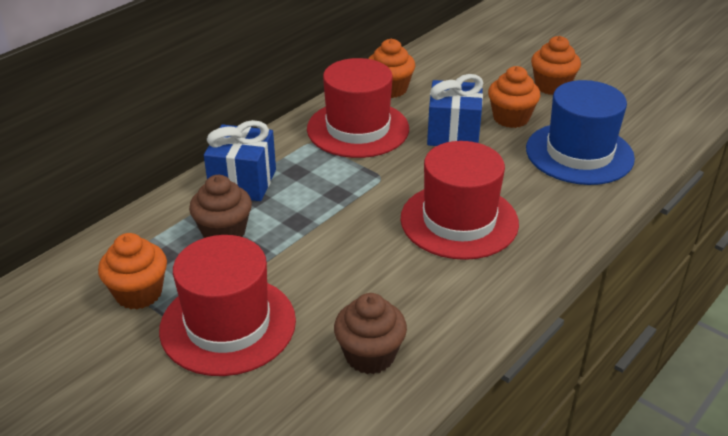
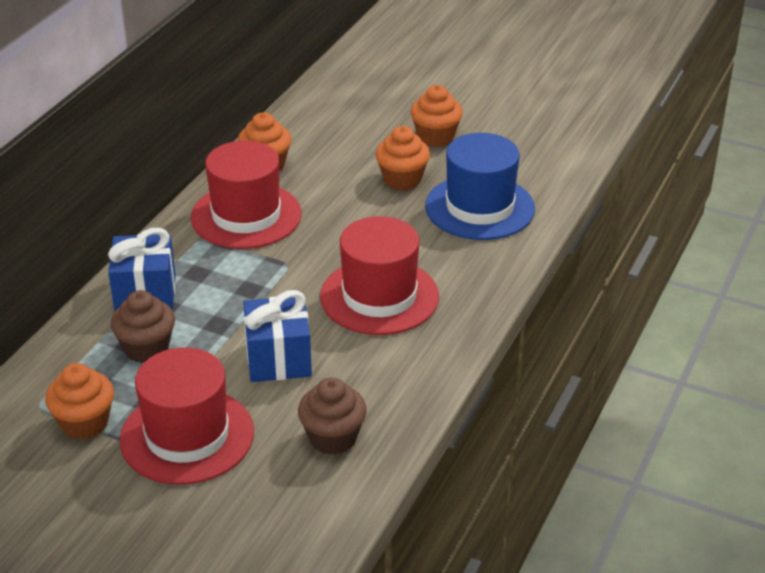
camera: 15 degrees left, 0 degrees up
blue gift [427,74,483,146] -> blue gift moved to [243,290,312,382]

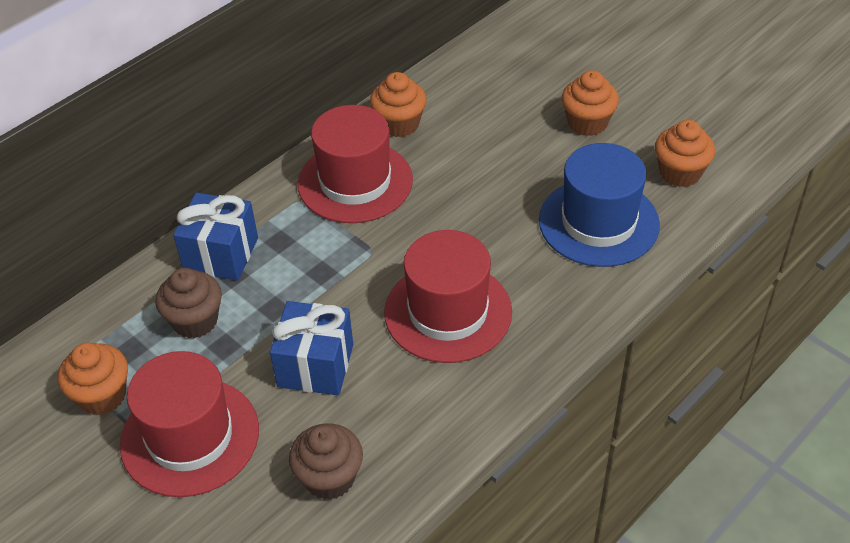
camera: 20 degrees right, 10 degrees up
orange cupcake [375,126,430,190] -> orange cupcake moved to [655,120,715,187]

